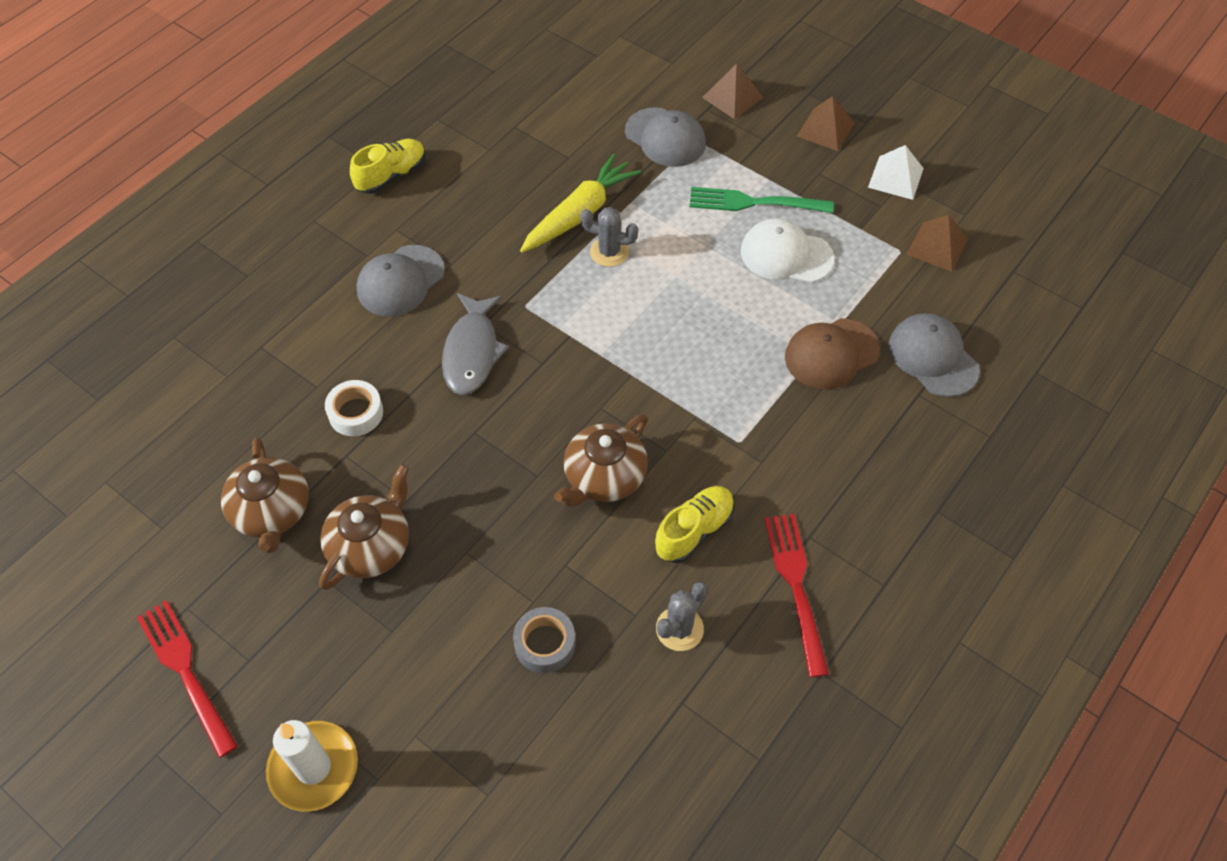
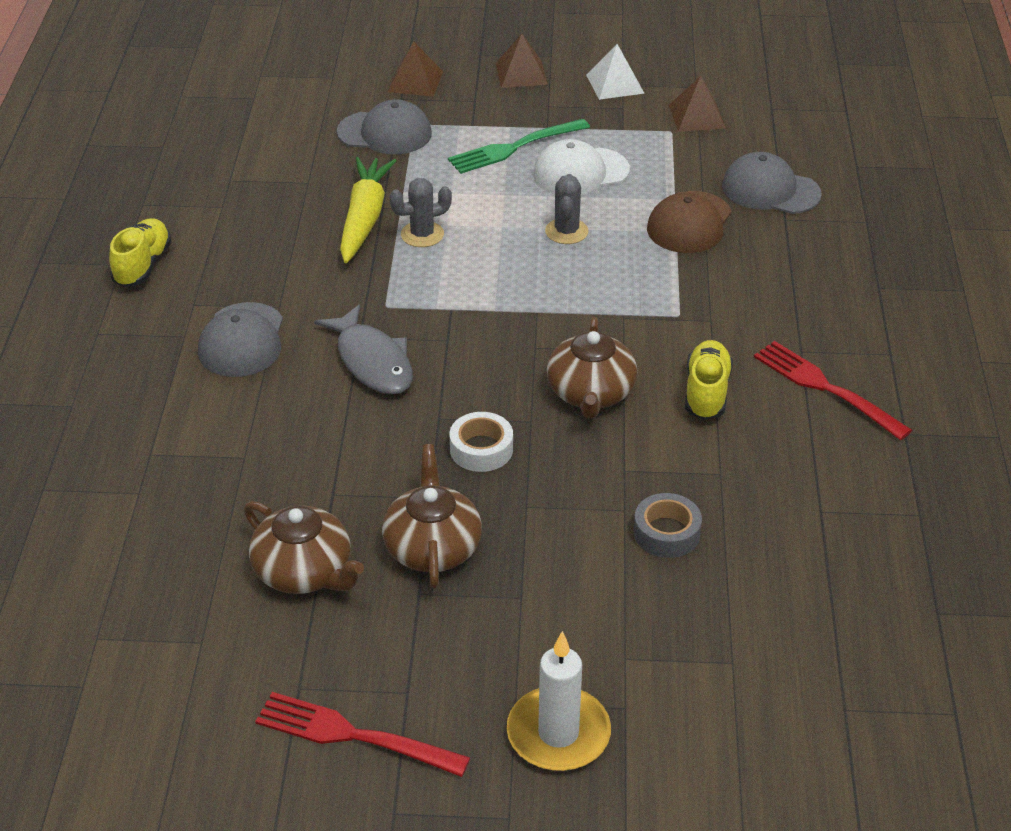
camera: 35 degrees left, 15 degrees down
white tape [325,380,383,436] -> white tape moved to [450,412,513,472]
grey cactus [656,582,707,651] -> grey cactus moved to [545,174,589,244]

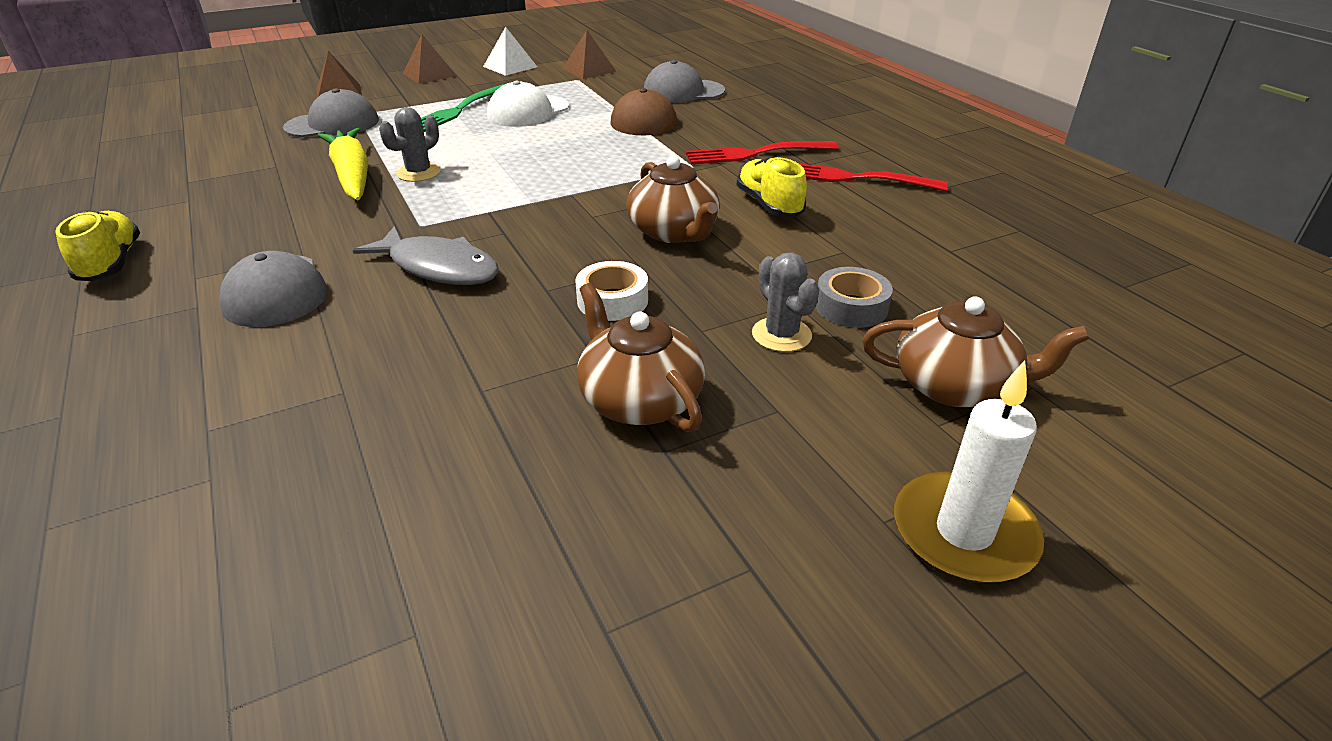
camera: 30 degrees left, 5 degrees down
brown teapot [244,501,364,594] -> brown teapot moved to [862,296,1089,407]
red fork [255,692,470,777] -> red fork moved to [686,141,839,164]
grey cactus [545,174,589,244] -> grey cactus moved to [752,253,819,352]

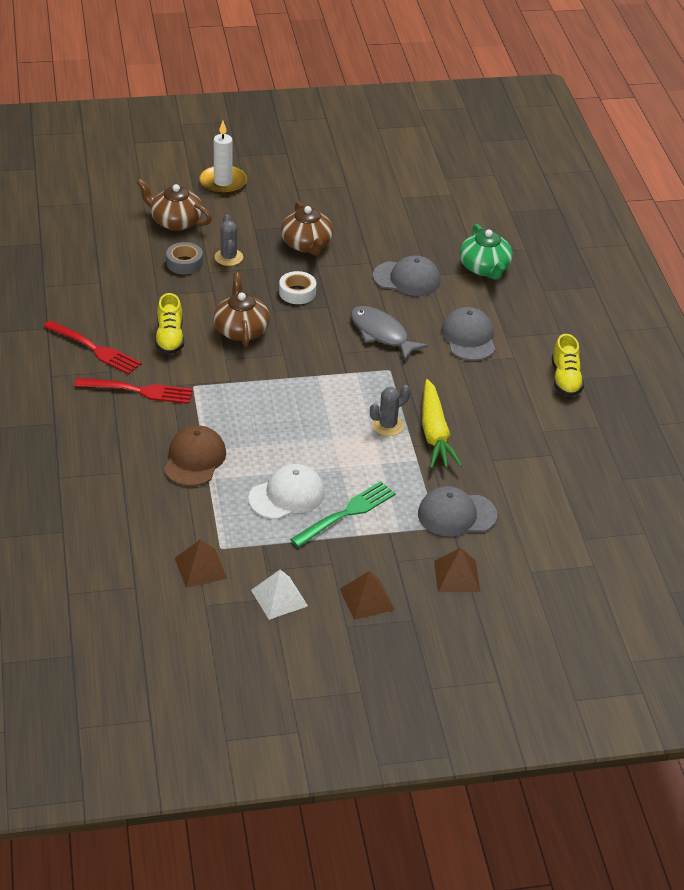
camera: 165 degrees left, 5 degrees up
grey cap [644,60,725,103] -> grey cap moved to [373,256,441,296]
none -> green teapot [460,224,513,280]

